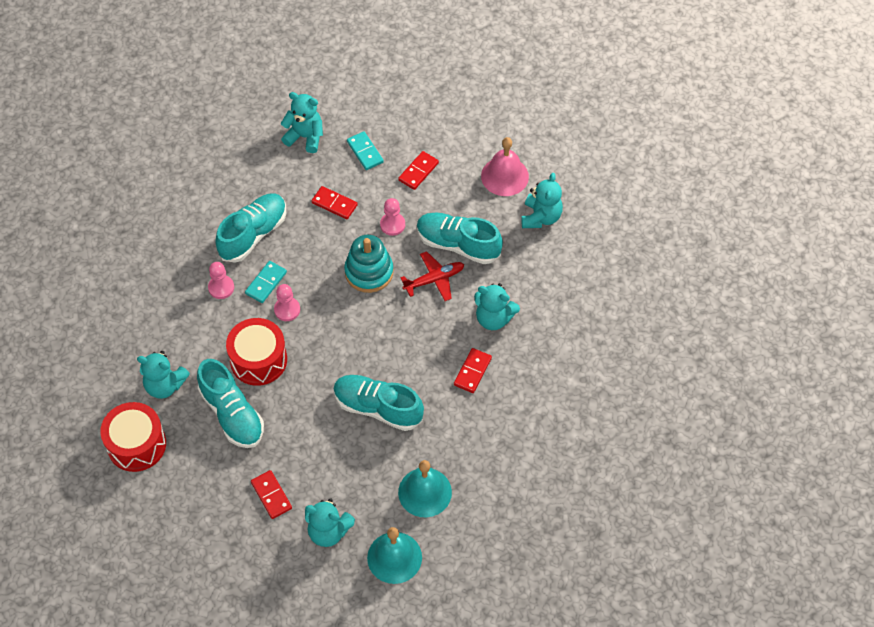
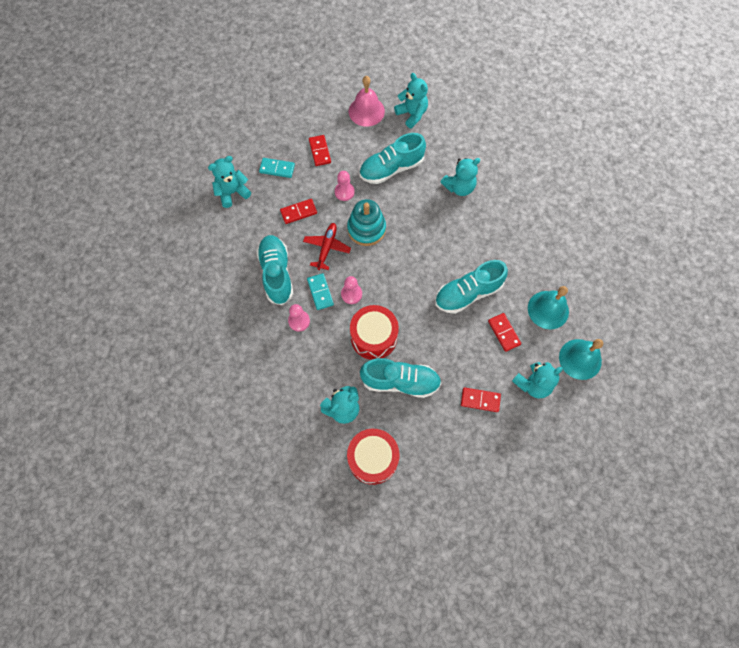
camera: 50 degrees left, 10 degrees up
red plane [400,251,464,301] -> red plane moved to [303,223,351,270]
red domino [454,348,492,393] -> red domino moved to [488,313,521,352]

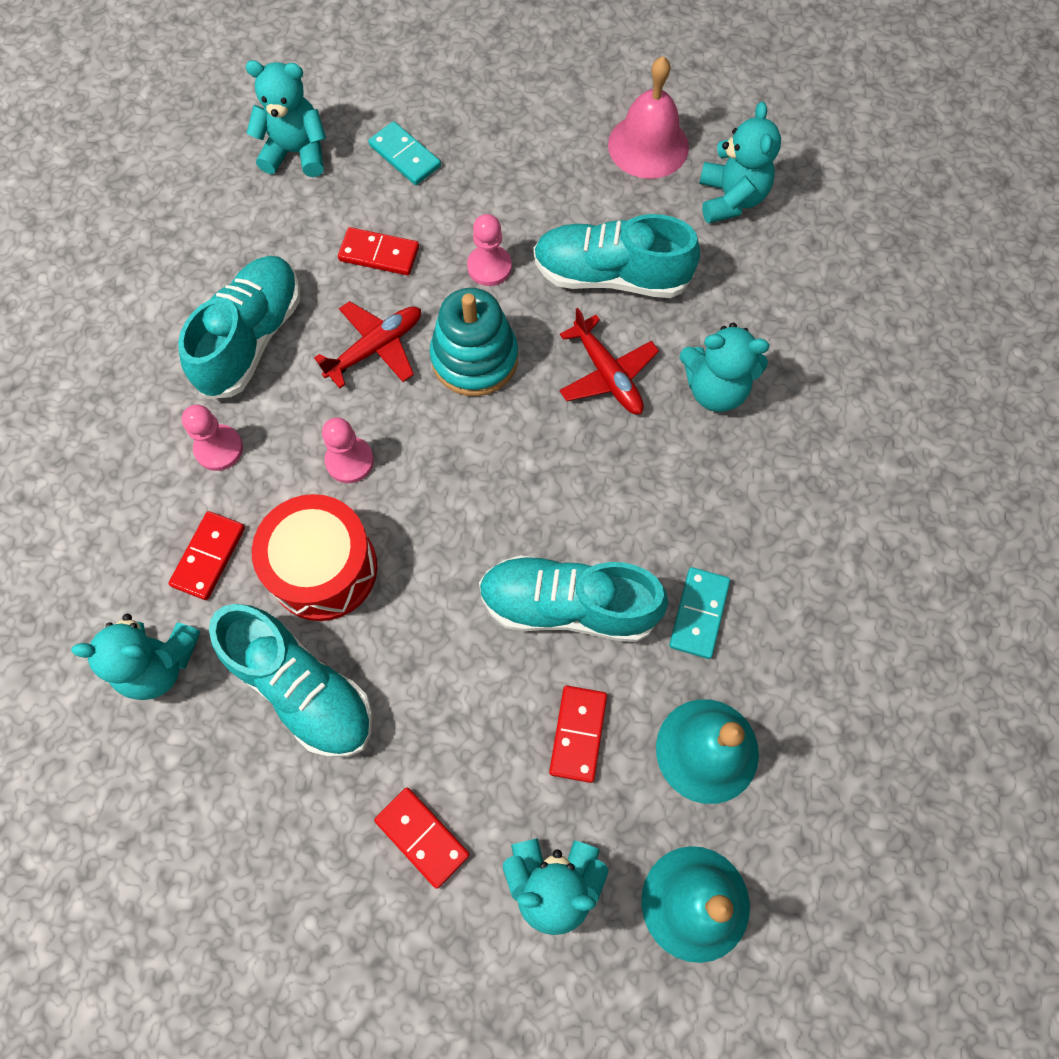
camera: 35 degrees right, 0 degrees up
turquoise domino [307,273,334,310] -> turquoise domino moved to [669,567,730,659]
red domino [309,135,331,166] -> red domino moved to [169,511,245,600]
red drum [347,429,399,485] -> none
none -> red plane [559,308,659,414]

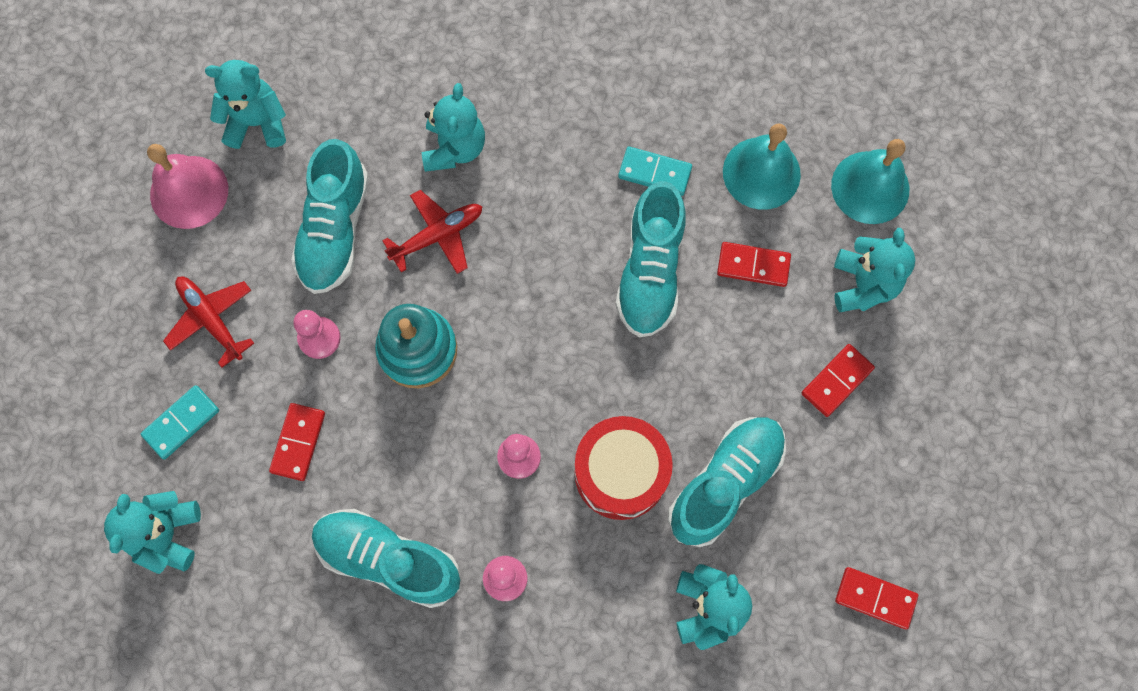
camera: 90 degrees left, 5 degrees up
red domino [169,511,245,600] -> red domino moved to [835,567,918,629]
red plane [314,301,421,388] -> red plane moved to [163,276,254,368]

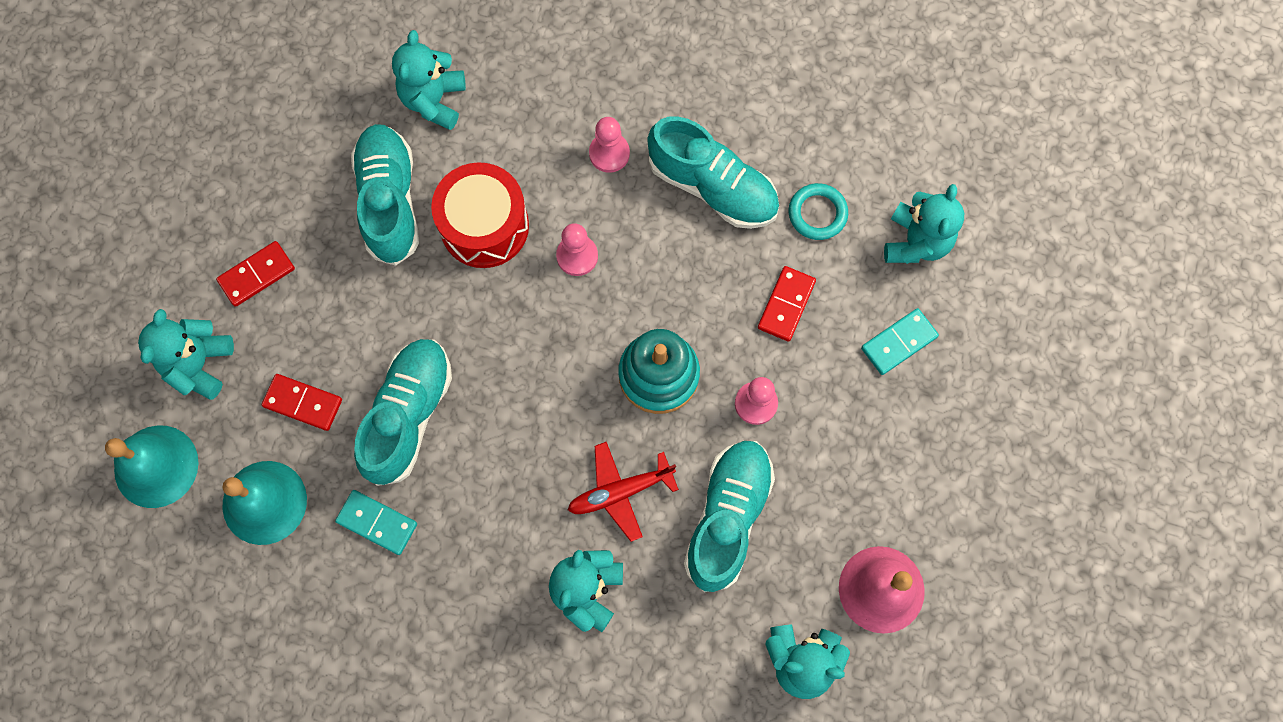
camera: 170 degrees left, 0 degrees up
red plane [163,276,254,368] -> none
turquoise shoe [668,417,786,547] -> turquoise shoe turned 120 degrees clockwise [351,124,419,266]
red domino [835,567,918,629] -> none
none -> turquoise ring [789,183,848,240]

